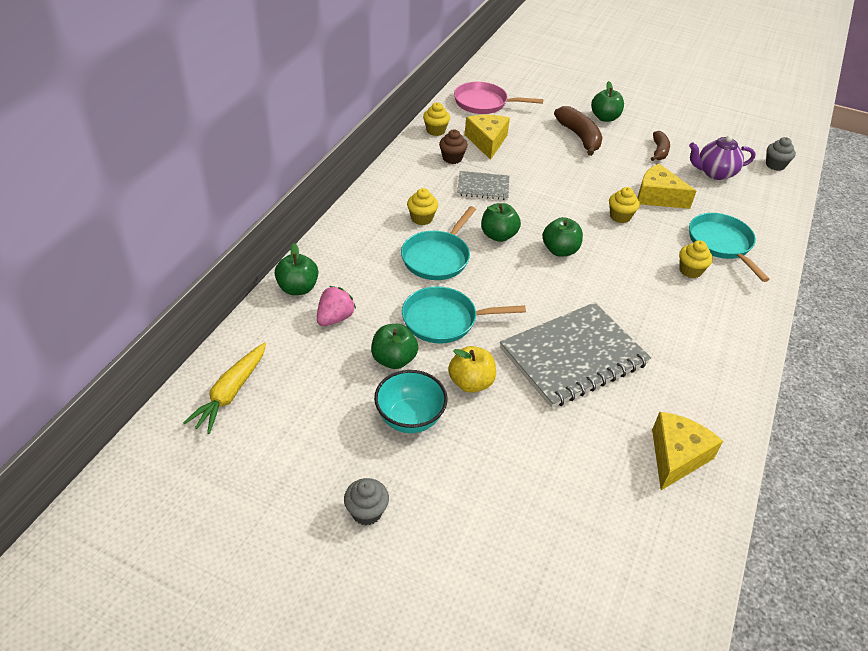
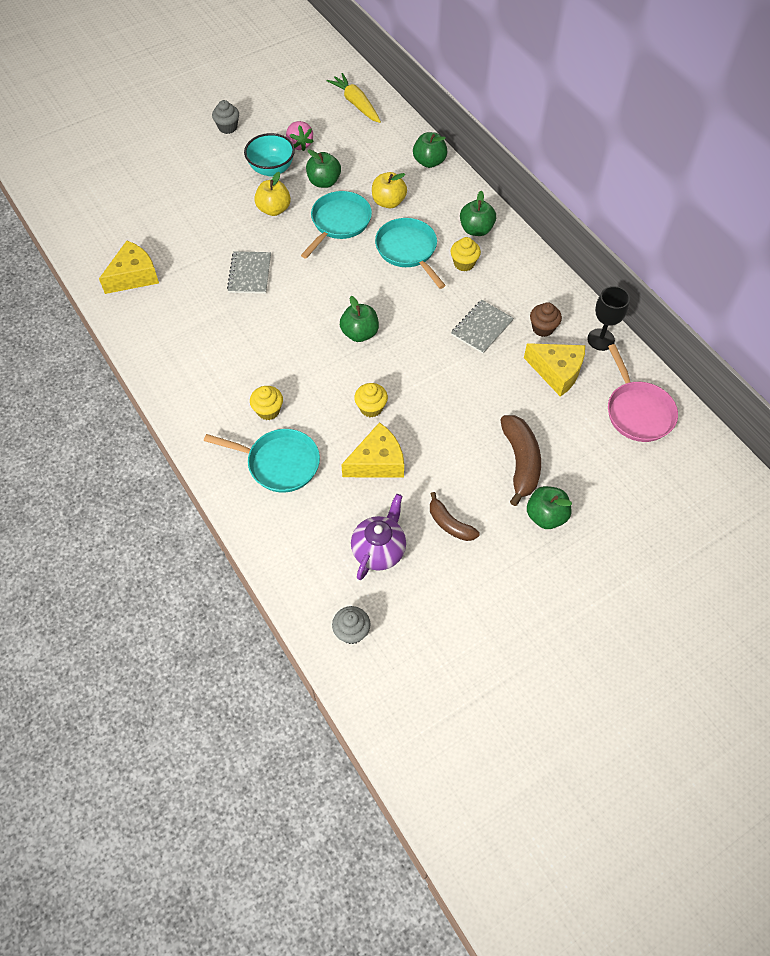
camera: 125 degrees right, 15 degrees up
pink strawberry [317,286,356,326] -> pink strawberry moved to [286,121,314,151]
yellow cupcake [423,102,450,136] -> black goblet [587,286,630,351]
pink pan [454,82,543,114] -> pink pan turned 120 degrees clockwise [608,344,678,442]
green apple [481,203,521,242] -> green apple moved to [460,191,496,236]
grey notebook [500,302,651,408] -> grey notebook [227,251,271,294], size x0.52
brown banana [554,106,602,156] -> brown banana turned 105 degrees counterclockwise [500,415,541,506]
yellow cheese [652,412,723,490] -> yellow cheese turned 105 degrees counterclockwise [99,241,159,294]
none -> yellow apple [372,172,407,208]

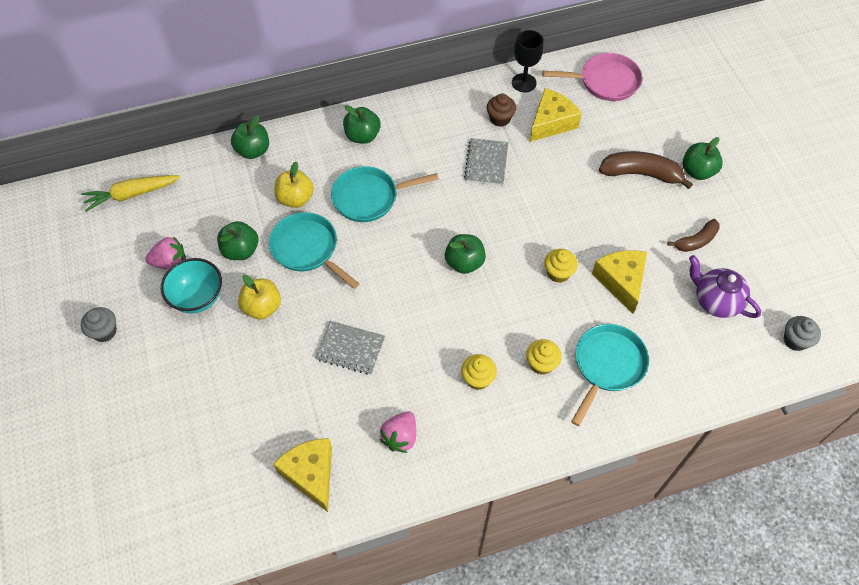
camera: 75 degrees left, 0 degrees up
yellow cupcake [451,237,481,271] -> yellow cupcake moved to [461,354,497,390]
grey notebook [451,300,514,354] -> grey notebook turned 45 degrees clockwise [464,138,508,185]
none -> pink strawberry [379,411,416,453]

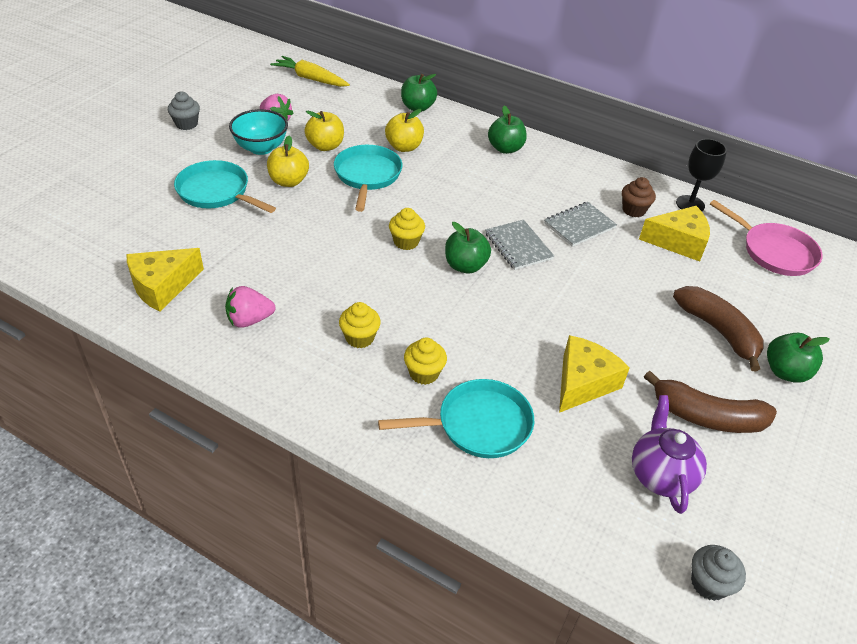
camera: 45 degrees right, 15 degrees down
green apple [217,221,258,260] -> yellow apple [304,111,344,151]
yellow cheese [273,438,332,512] -> yellow cheese turned 150 degrees counterclockwise [126,248,204,312]
grey notebook [315,321,385,375] -> grey notebook moved to [485,220,554,270]
turquoise pan [331,166,439,222] -> turquoise pan moved to [174,160,276,213]
yellow cupcake [544,249,578,283] -> yellow cupcake moved to [389,208,425,250]
brown banana [667,219,720,252] -> brown banana [644,371,777,433], size x1.60

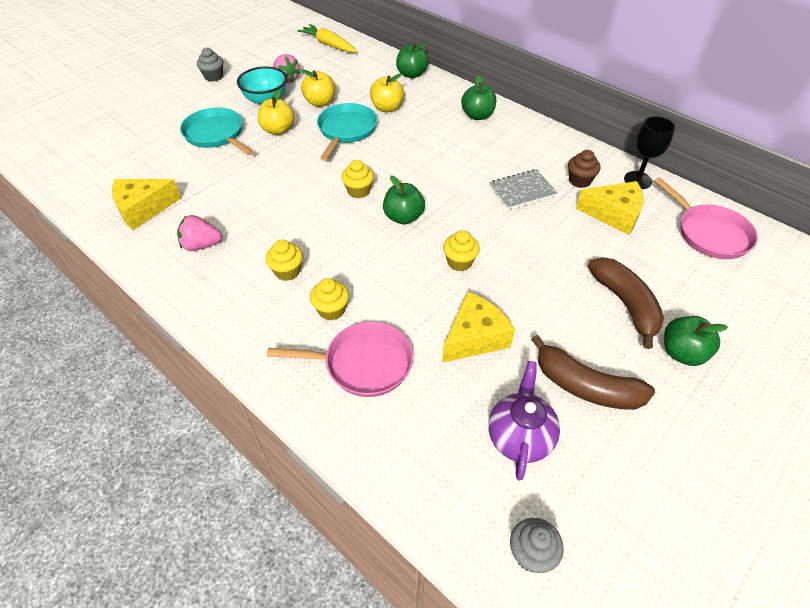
camera: 15 degrees right, 5 degrees up
turquoise pan [378,379,534,458] -> pink pan [267,322,413,397]
grey notebook [485,220,554,270] -> none
none -> yellow cupcake [443,230,480,271]

